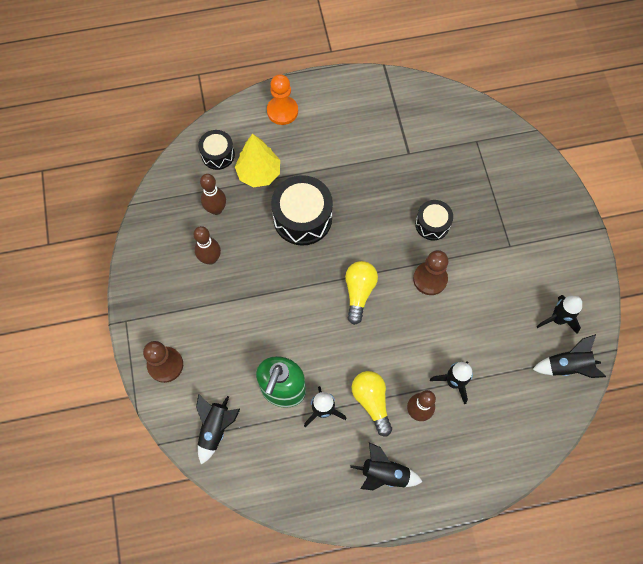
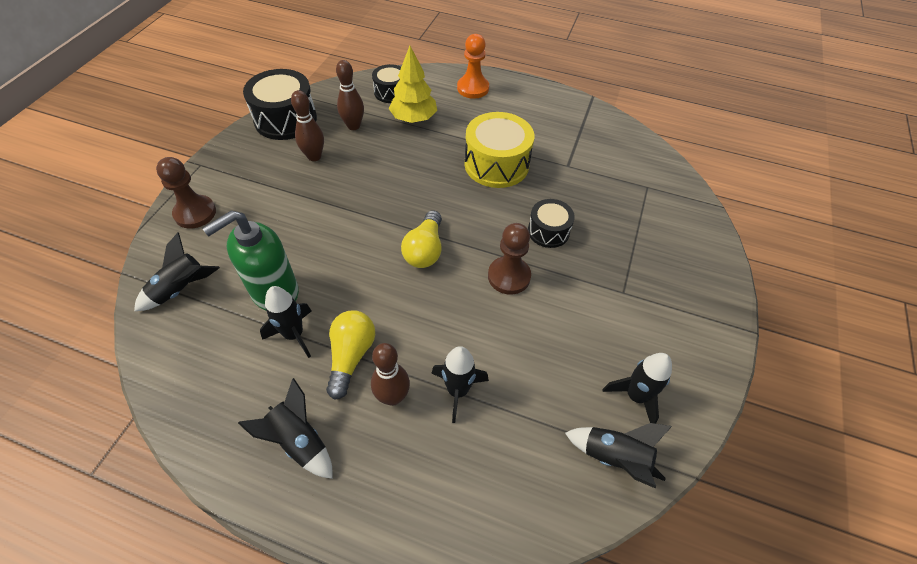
camera: 30 degrees right, 15 degrees down
black drum [271,175,333,246] -> black drum moved to [243,69,317,140]
yellow light bulb [345,261,378,325] -> yellow light bulb turned 150 degrees clockwise [401,210,442,268]
none -> yellow drum [464,112,534,188]

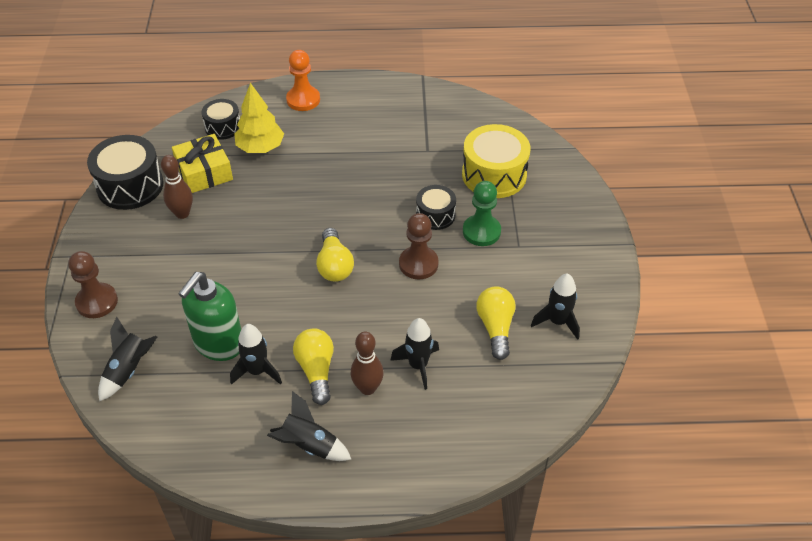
camera: 20 degrees left, 5 degrees down
brown bowling pin [336,60,364,130] -> yellow gift [172,134,233,193]
yellow drum [464,112,534,188] -> yellow drum moved to [462,124,530,198]
black rocket [565,423,672,489] -> none
none -> green pawn [463,181,501,246]
none -> yellow light bulb [476,286,516,360]

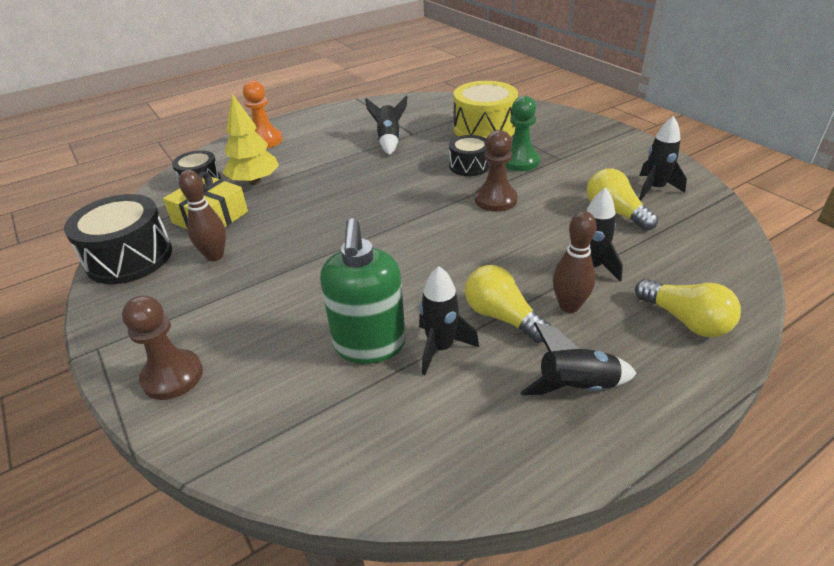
camera: 30 degrees left, 10 degrees down
black rocket [98,317,157,401] -> black rocket moved to [365,95,407,155]
yellow light bulb [316,228,354,282] -> yellow light bulb moved to [635,279,741,337]

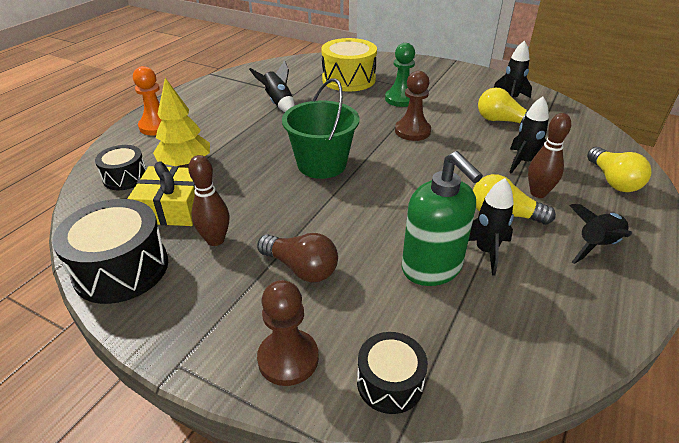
camera: 30 degrees left, 0 degrees up
black drum [449,135,490,176] -> black drum moved to [357,332,428,414]
yellow light bulb [635,279,741,337] -> yellow light bulb turned 60 degrees clockwise [587,147,652,192]
none -> brown light bulb [257,233,338,282]
none -> green bucket [282,78,359,179]

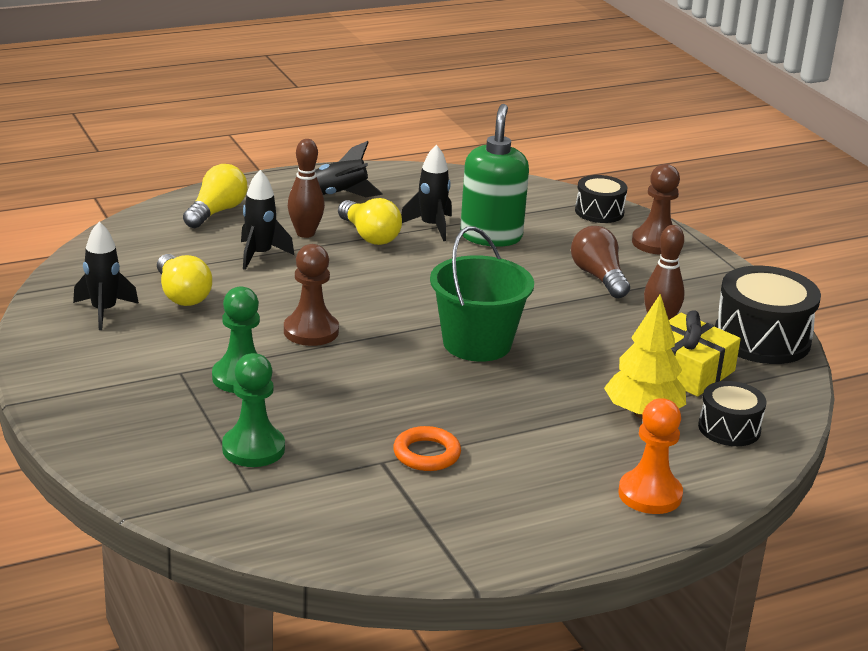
camera: 145 degrees left, 10 degrees down
black rocket [249,60,295,112] -> orange ring [393,426,461,471]
yellow drum [321,38,377,91] -> green pawn [222,353,285,467]

